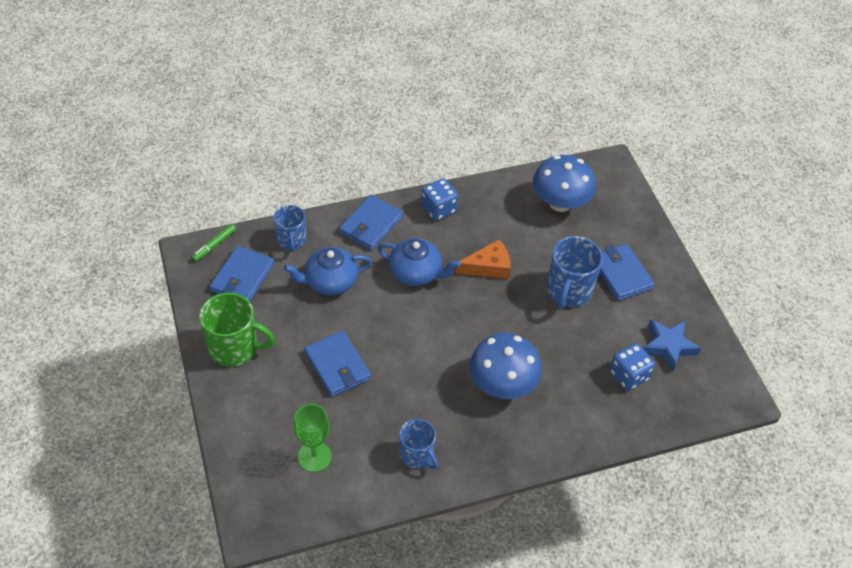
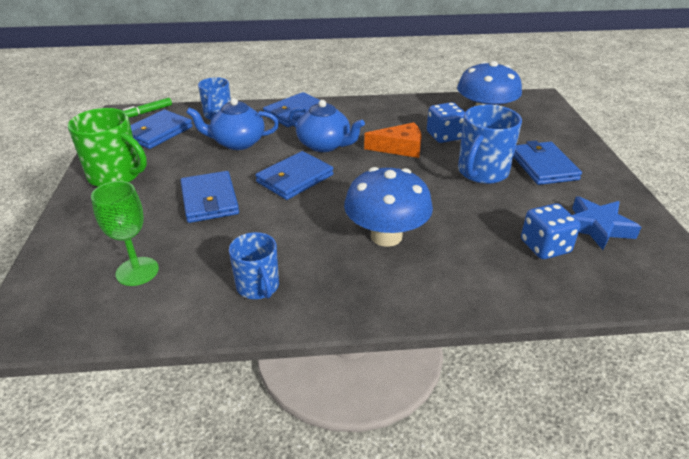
camera: 15 degrees right, 15 degrees down
blue dice [421,178,458,221] -> blue dice moved to [427,102,465,143]
none -> blue wallet [255,151,333,200]

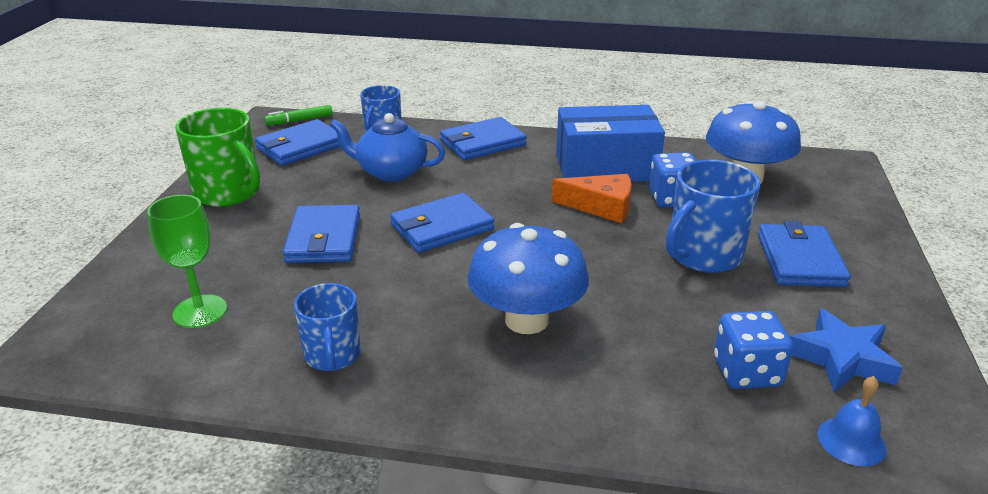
camera: 15 degrees right, 5 degrees down
blue teapot [289,100,365,152] -> none
none -> blue box [556,105,665,182]
none -> blue bell [818,376,887,466]

